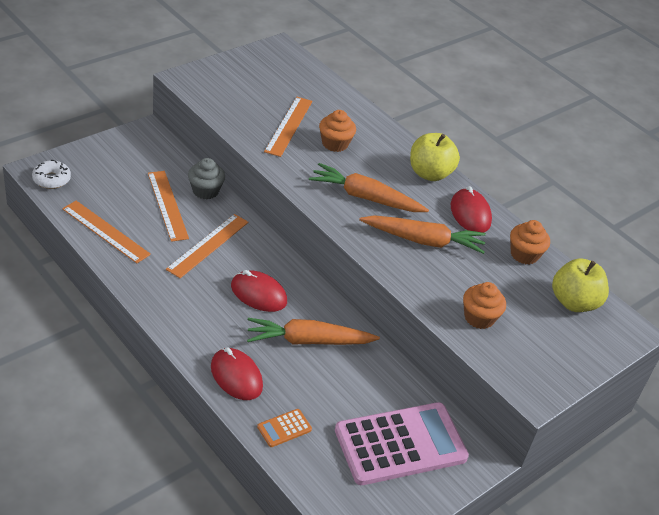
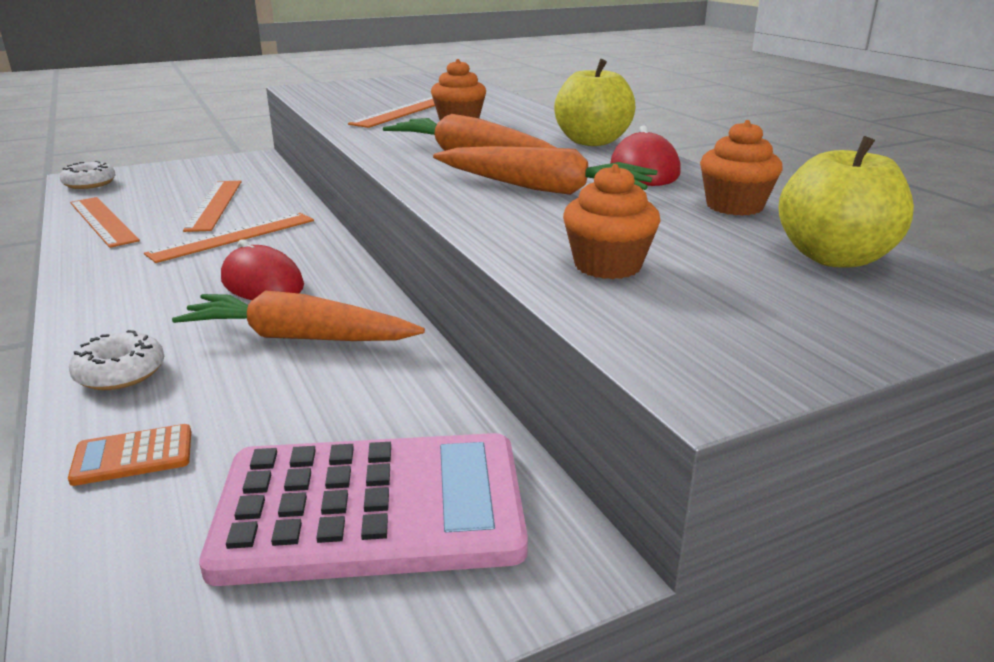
camera: 20 degrees right, 15 degrees down
grey cupcake [188,158,225,199] -> none
red mouse [211,347,263,400] -> white donut [69,330,164,390]

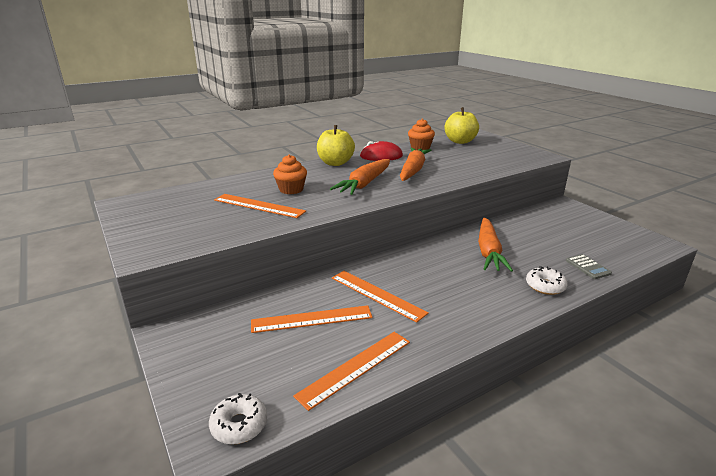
camera: 95 degrees left, 0 degrees up
orange calculator [68,424,191,486] -> grey calculator [566,254,612,279]
pink calculator [199,433,528,586] -> none
red mouse [221,239,304,300] -> none
orange cupcake [563,164,661,279] -> none

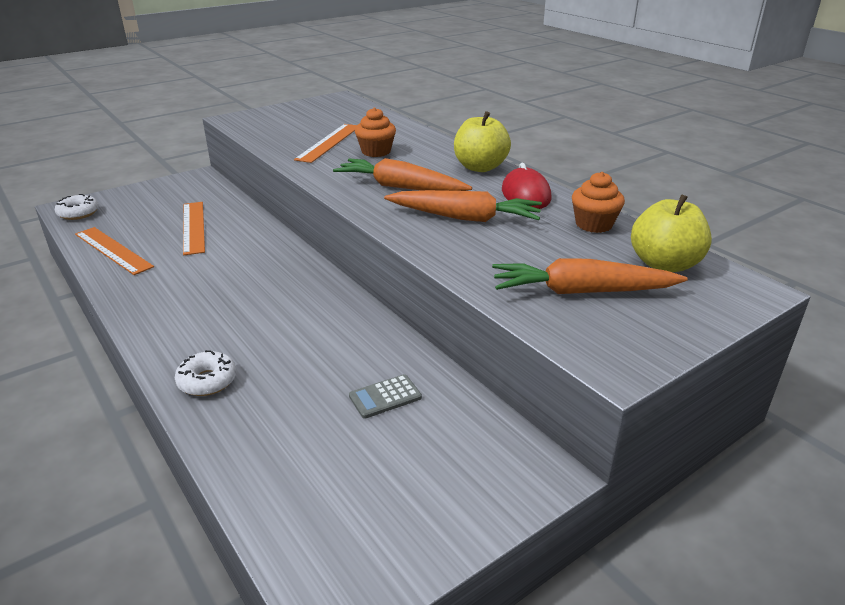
camera: 85 degrees right, 5 degrees up
orange ruler [332,271,429,323] -> none
orange carrot [478,218,513,272] -> orange carrot moved to [492,258,688,294]
grey calculator [566,254,612,279] -> grey calculator moved to [349,374,422,419]

